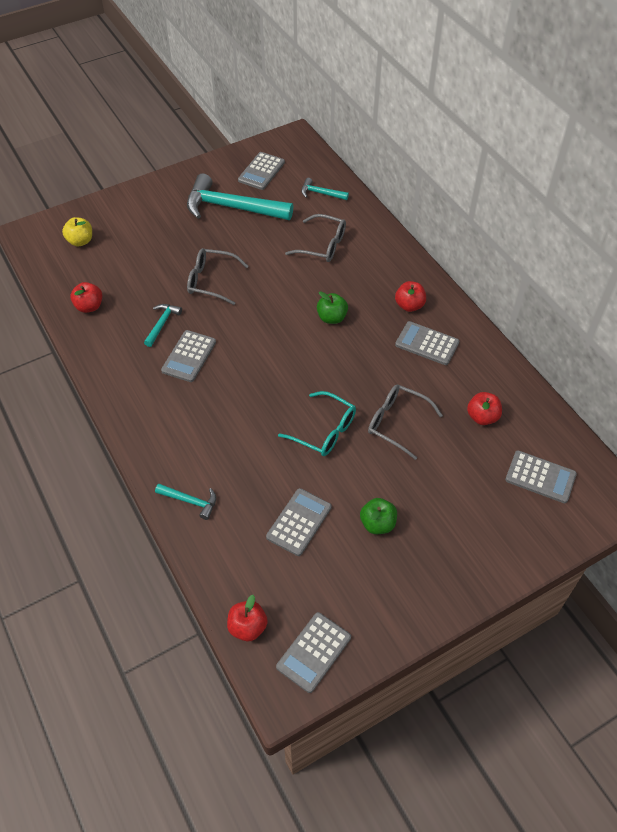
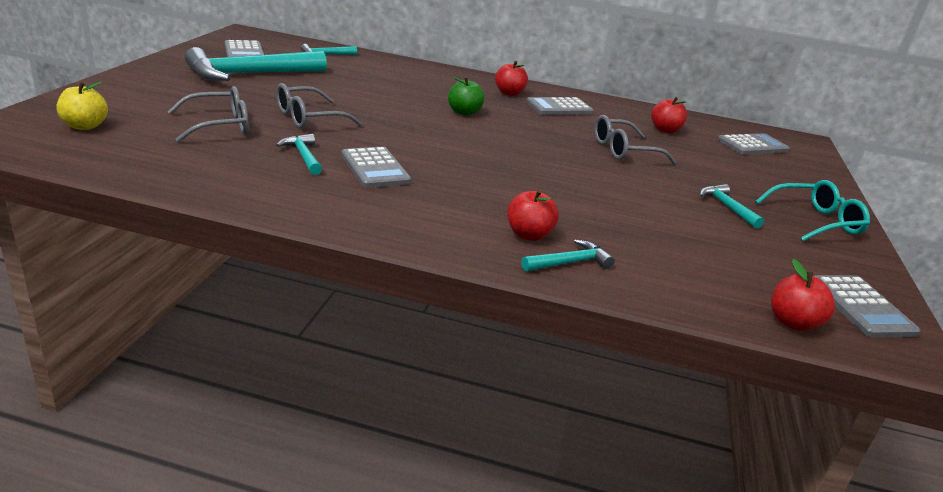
camera: 50 degrees left, 25 degrees down
red apple [70,282,102,313] -> red apple moved to [507,189,559,241]
grey calculator [266,488,332,556] -> none
turquoise glasses [278,391,356,456] -> turquoise glasses moved to [755,180,870,241]
grey glasses [285,214,346,262] -> grey glasses moved to [167,86,249,142]
green apple [360,498,397,534] -> turquoise hammer [700,184,764,229]

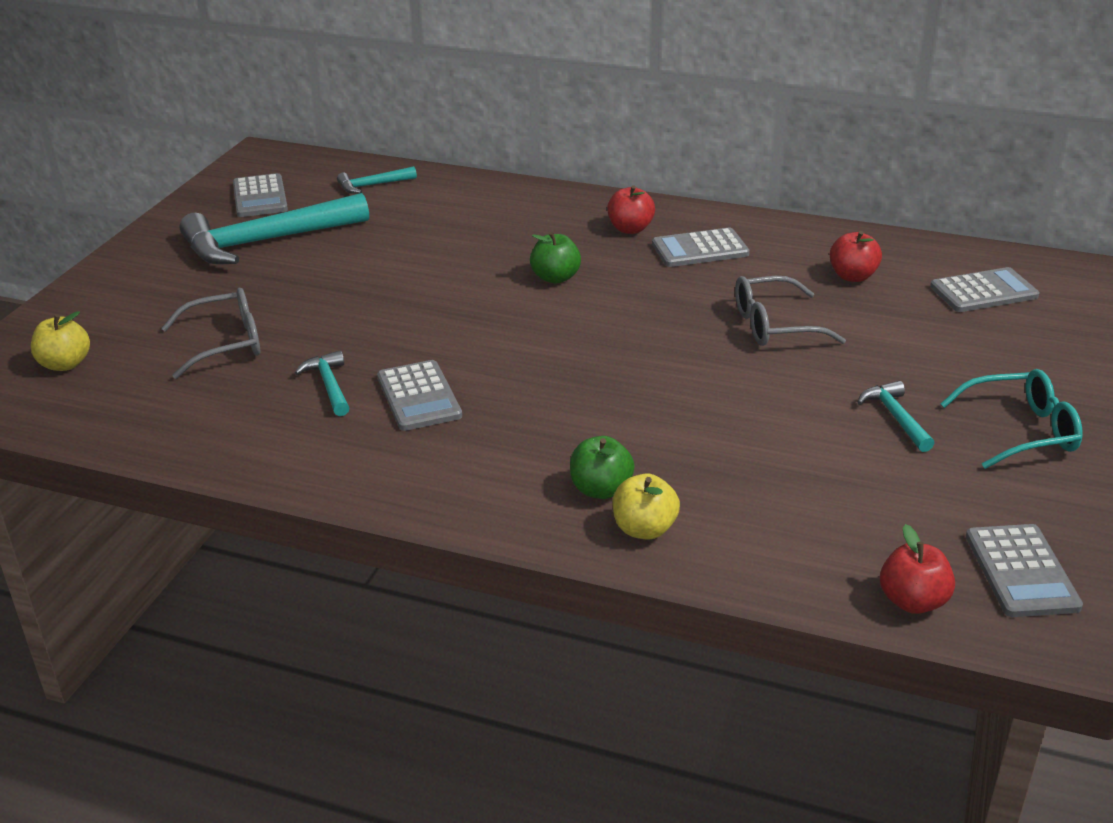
camera: 10 degrees right, 5 degrees up
grey glasses [276,83,362,128] -> none
red apple [507,189,559,241] -> green apple [570,436,635,499]
turquoise hammer [521,239,615,271] -> yellow apple [612,474,680,540]

